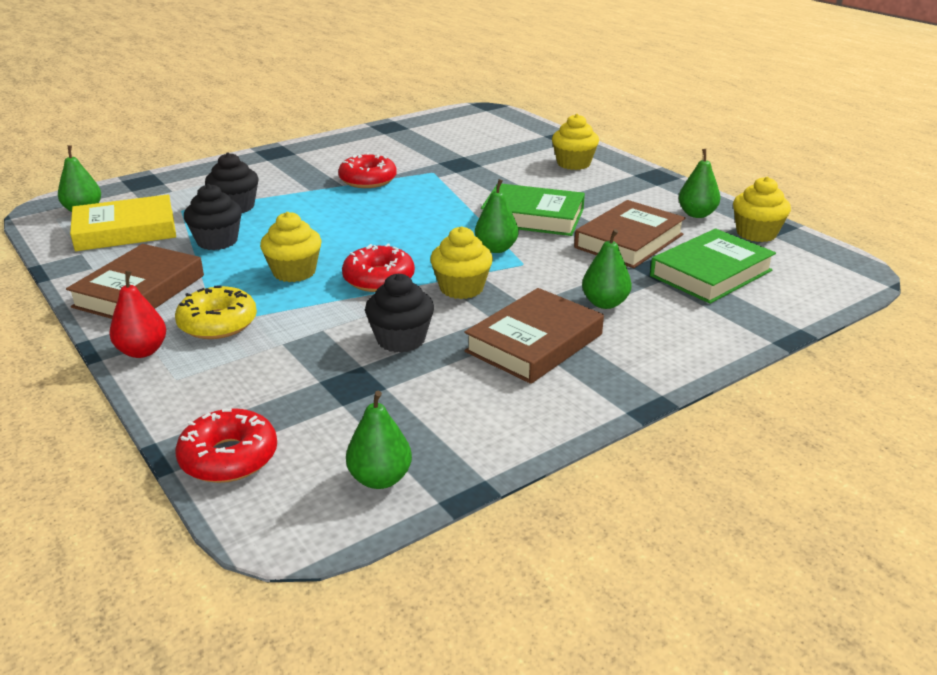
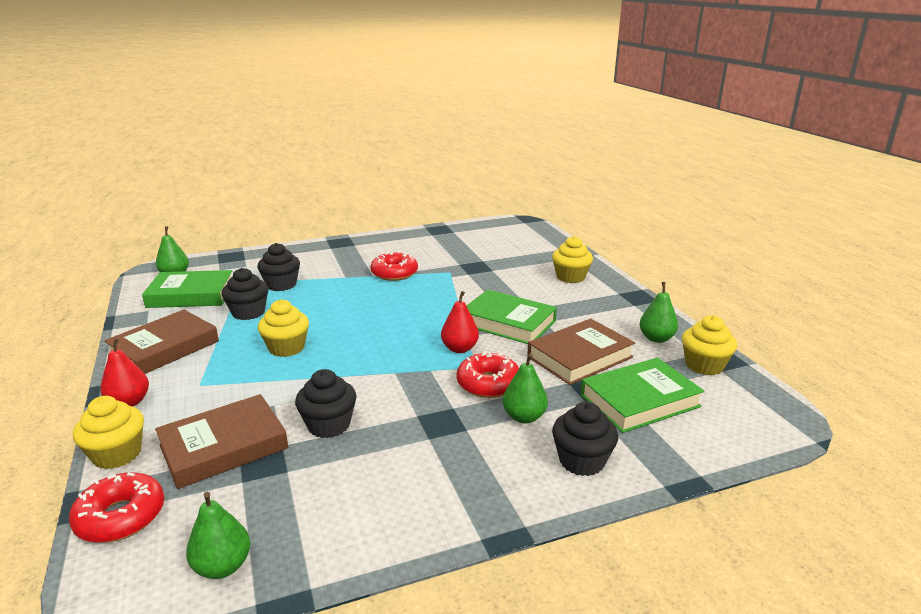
camera: 15 degrees right, 5 degrees down
yellow book [70,194,176,251] -> green book [142,270,232,308]
yellow donut [175,286,257,339] -> none
red donut [342,244,415,292] -> red donut moved to [456,351,519,398]
yellow cupcake [430,226,493,299] -> yellow cupcake moved to [73,396,144,469]
brown book [464,288,604,384] -> brown book moved to [155,394,288,489]
green pear [475,179,519,253] -> red pear [441,291,479,353]
none -> black cupcake [552,402,618,476]

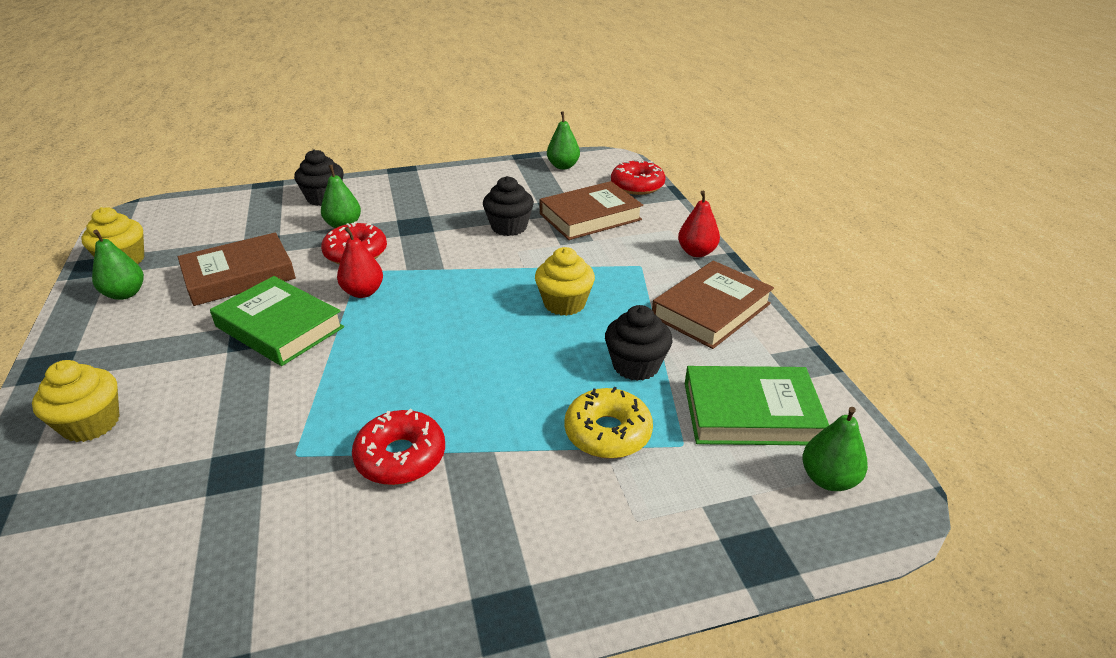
camera: 175 degrees left, 10 degrees up
yellow cupcake [73,396,144,469] -> none
black cupcake [257,243,300,291] -> yellow donut [564,387,653,459]
green book [580,358,705,433] -> none

